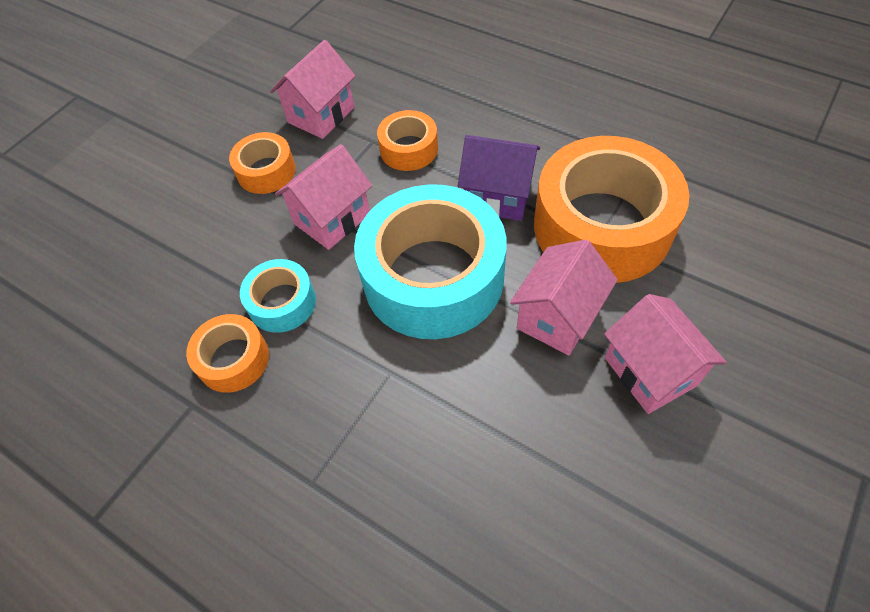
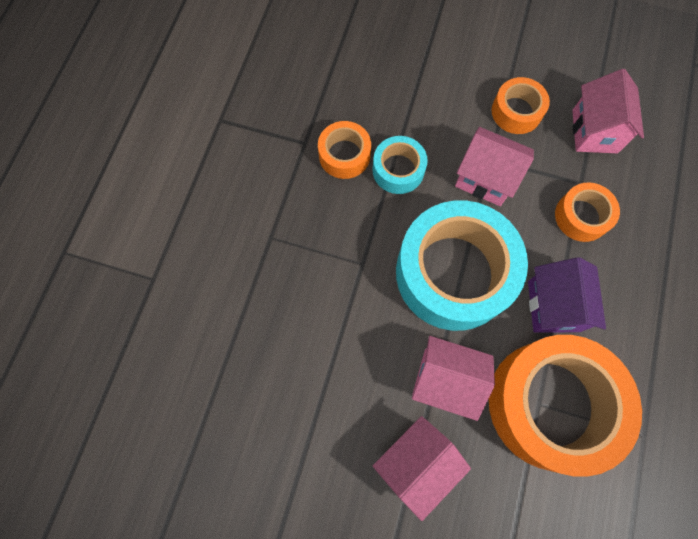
camera: 70 degrees right, 15 degrees up
pink house [270,40,355,139] -> pink house turned 75 degrees clockwise [572,69,644,153]

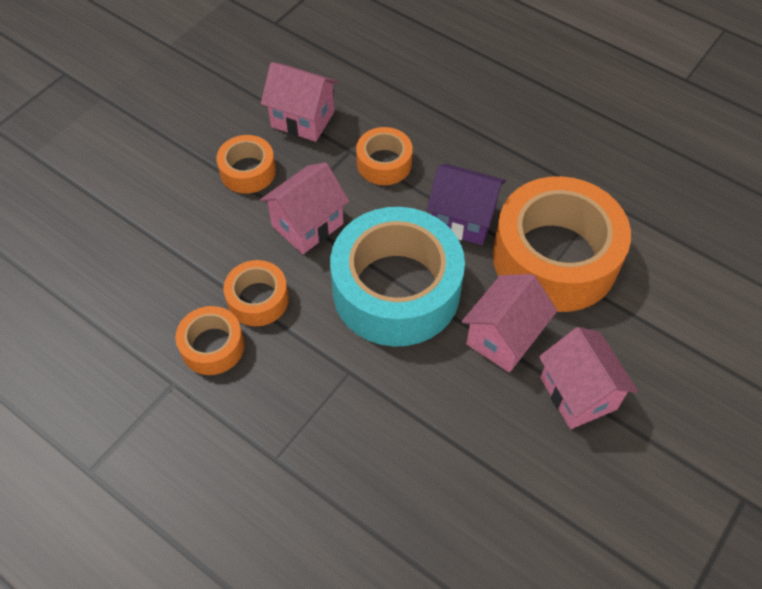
camera: 70 degrees left, 15 degrees down
turquoise tape [372,136,428,194] -> orange tape [223,260,289,326]

